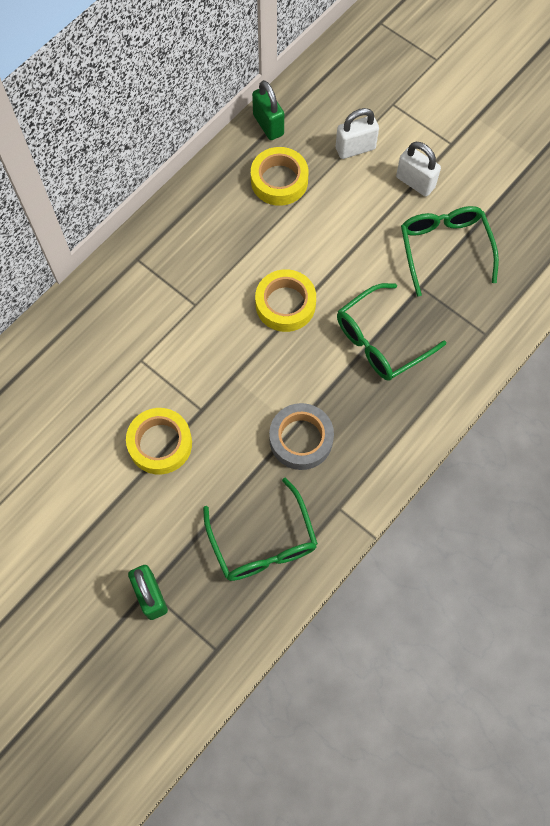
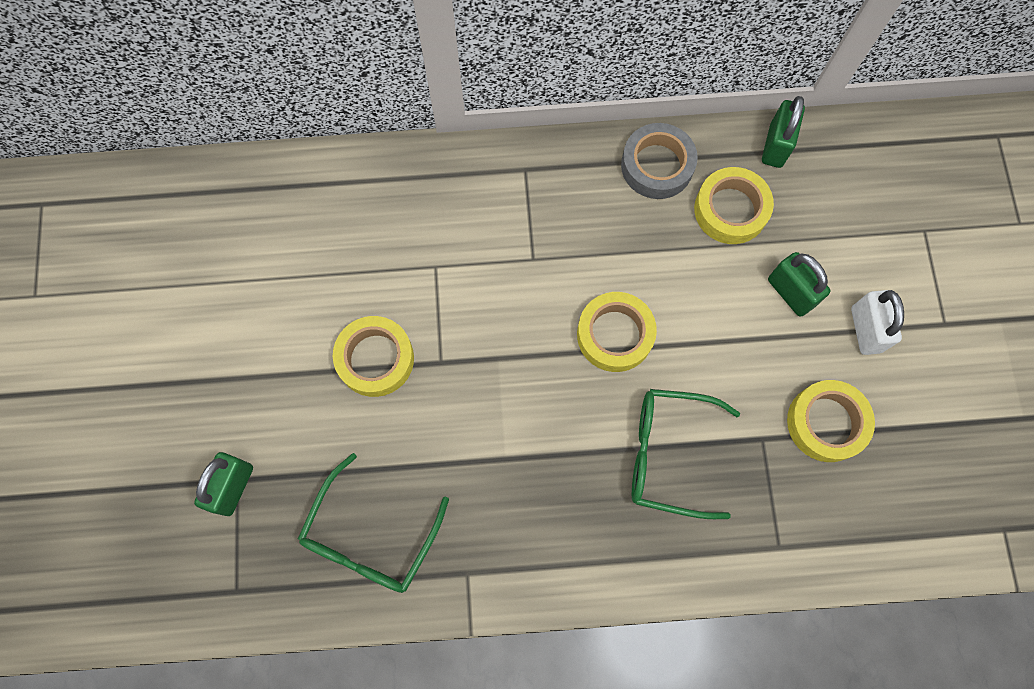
camera: 45 degrees right, 5 degrees up
grey tape [269,403,334,470] -> grey tape moved to [621,123,698,199]
white padlock [336,108,379,159] -> none
green glasses [401,206,499,297] -> yellow tape [787,380,875,462]
none -> green padlock [768,252,830,317]

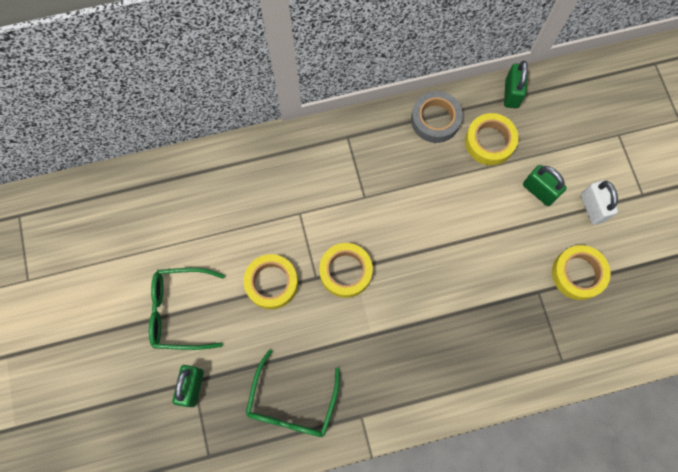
camera: 10 degrees left, 0 degrees up
yellow tape [577,292,657,372] -> yellow tape moved to [319,243,373,298]
green glasses [632,389,740,519] -> green glasses moved to [149,268,225,350]

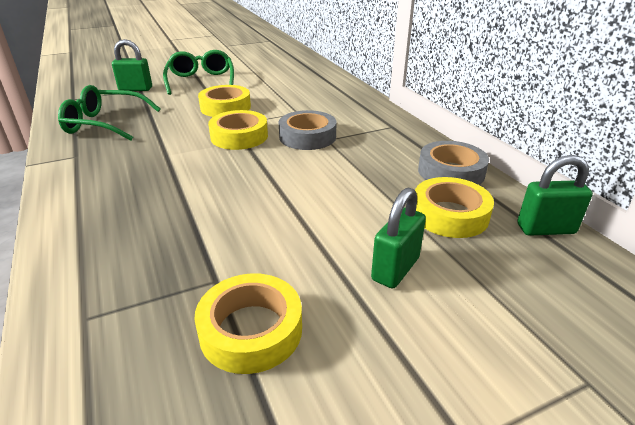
camera: 80 degrees right, 40 degrees down
white padlock [581,180,618,225] -> none
none -> grey tape [279,110,337,150]

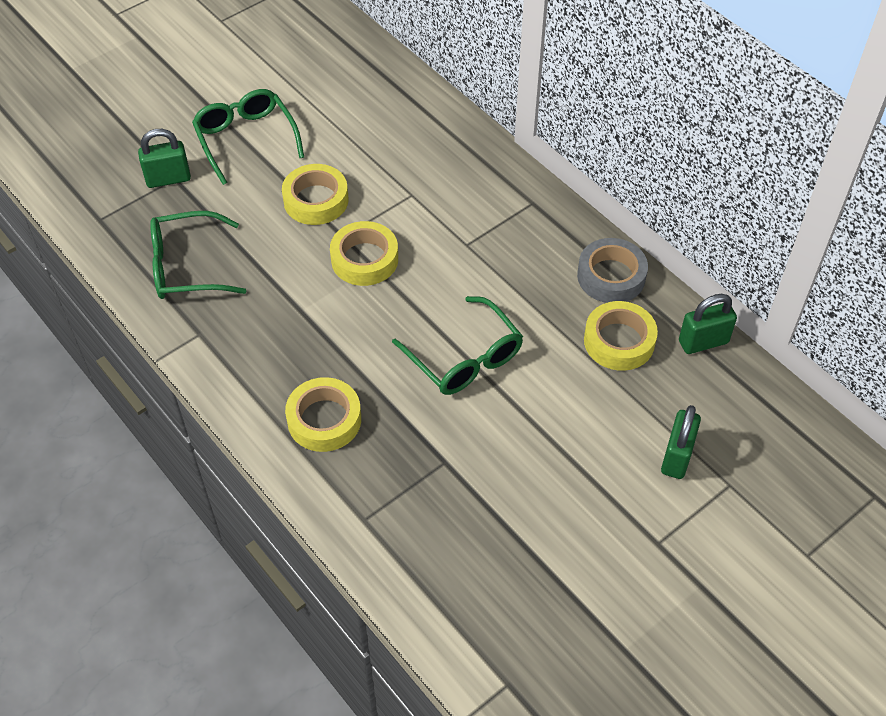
camera: 15 degrees left, 20 degrees up
yellow tape [194,273,302,374] -> yellow tape moved to [285,377,361,452]
grey tape [279,110,337,150] -> none
green padlock [371,187,426,289] -> green padlock moved to [661,405,701,479]
none -> green glasses [392,296,523,395]

